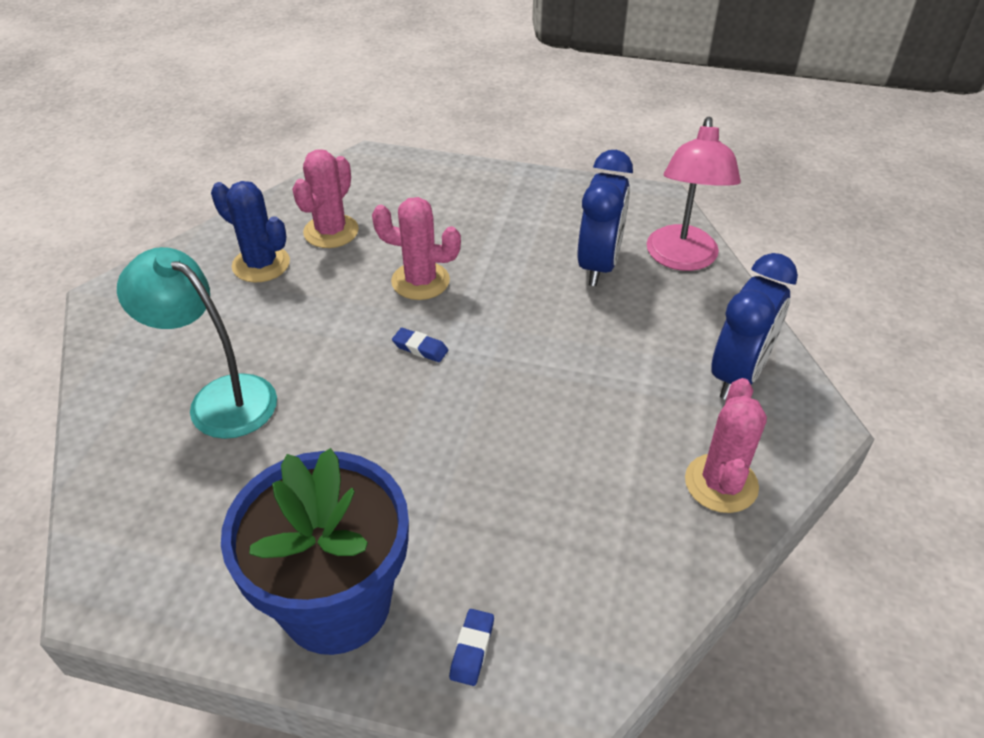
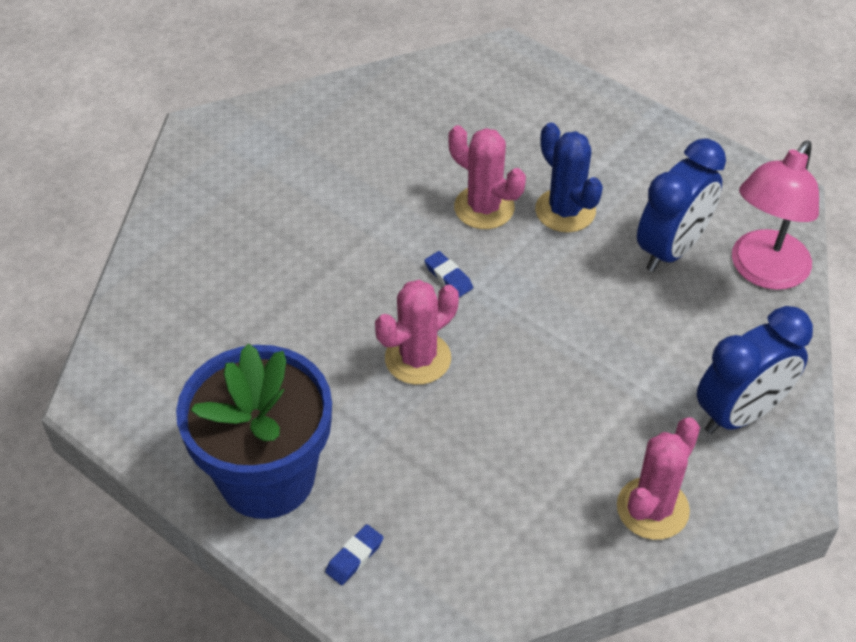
camera: 25 degrees right, 5 degrees up
turquoise lamp [117,247,277,439] -> none
blue cactus [211,181,290,283] -> blue cactus moved to [535,122,603,232]
pink cactus [292,149,359,248] -> pink cactus moved to [375,280,459,385]

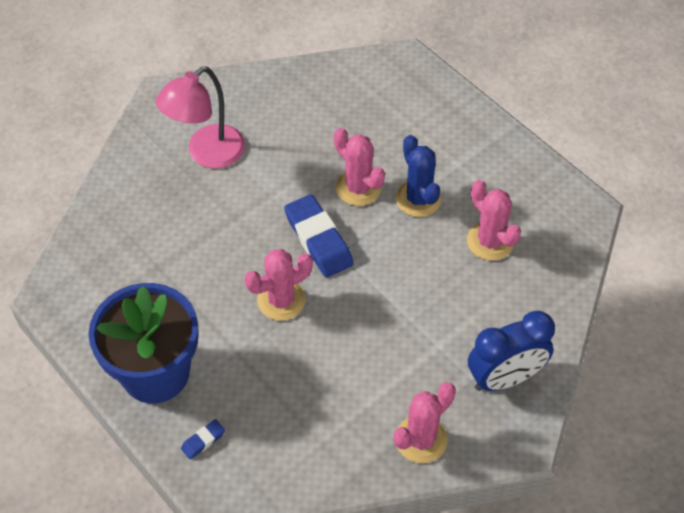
camera: 10 degrees right, 5 degrees up
blue eraser [424,251,473,297] -> blue eraser [284,194,354,278], size x2.18
blue clock [637,138,726,272] -> pink cactus [467,180,521,261]
pink lamp [732,141,819,290] -> pink lamp moved to [156,67,245,169]

